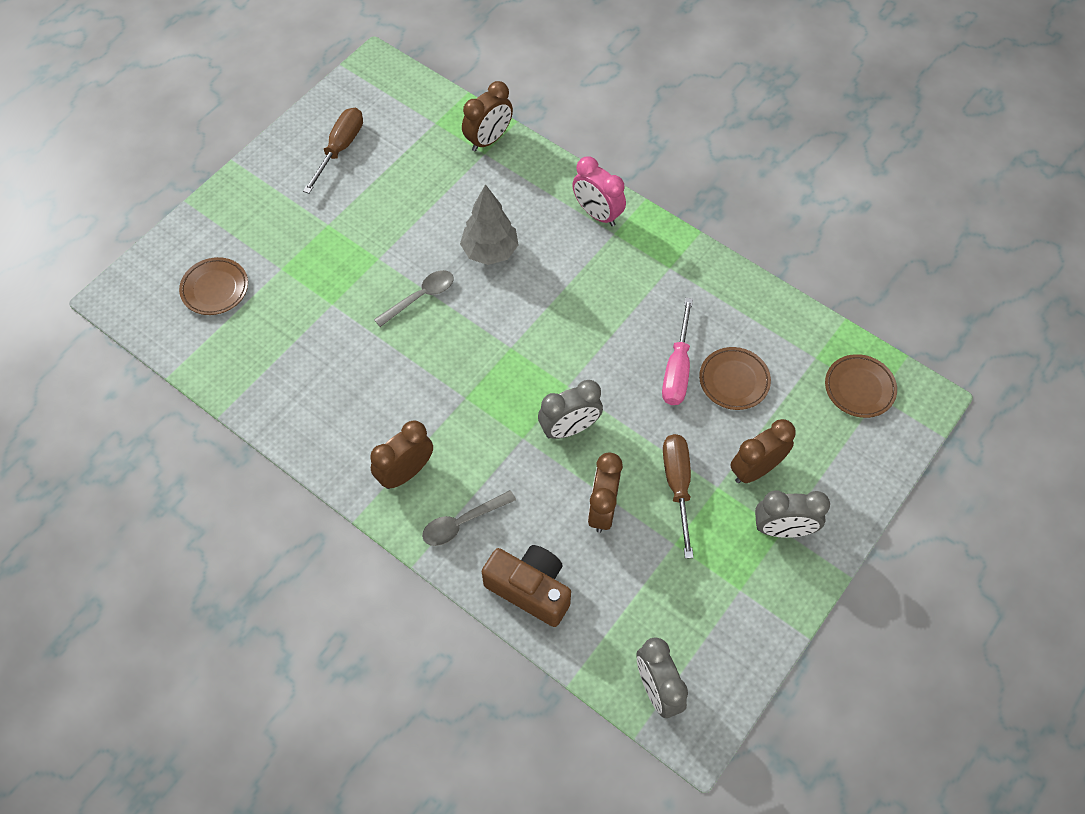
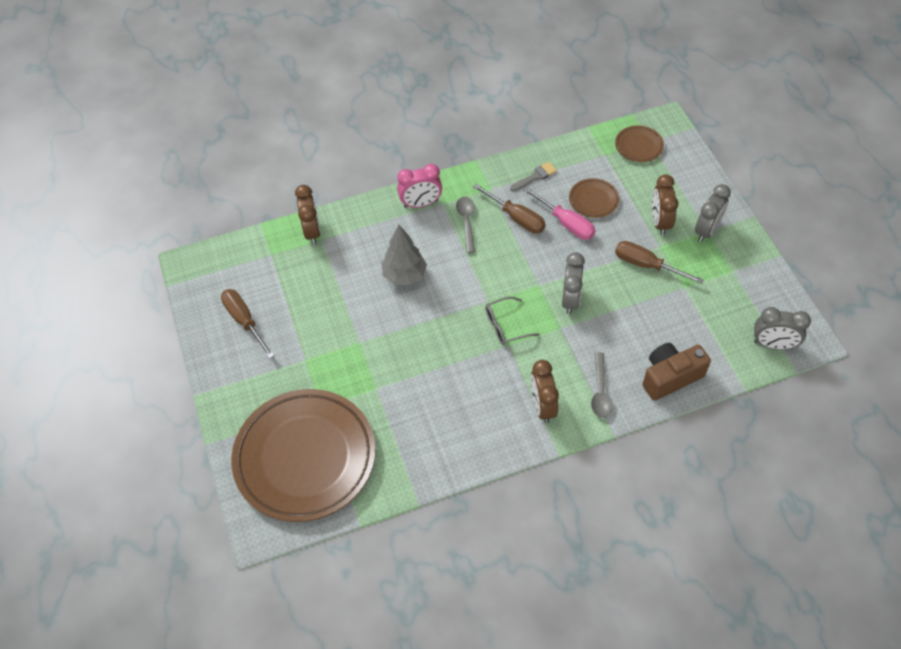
camera: 55 degrees left, 5 degrees down
brown plate [179,257,248,315] -> brown plate [231,389,376,522], size x2.44
grey spoon [374,270,454,327] -> grey spoon moved to [456,197,475,253]
brown clock [588,453,623,533] -> none
none -> brown screwdriver [473,184,546,233]
none -> grey glasses [485,296,540,345]
none -> grey brush [510,162,557,191]

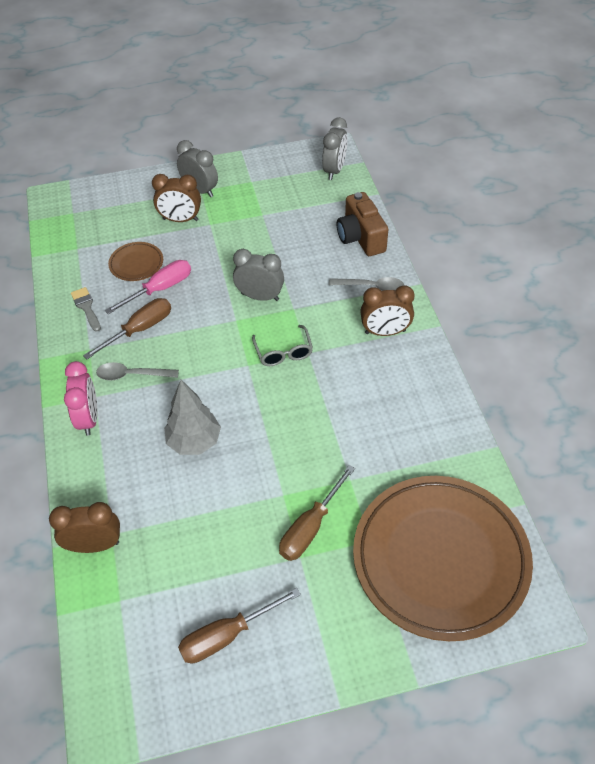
camera: 85 degrees left, 5 degrees down
brown plate [615,125,664,162] -> none
brown screwdriver [615,241,704,284] -> brown screwdriver moved to [279,465,355,561]

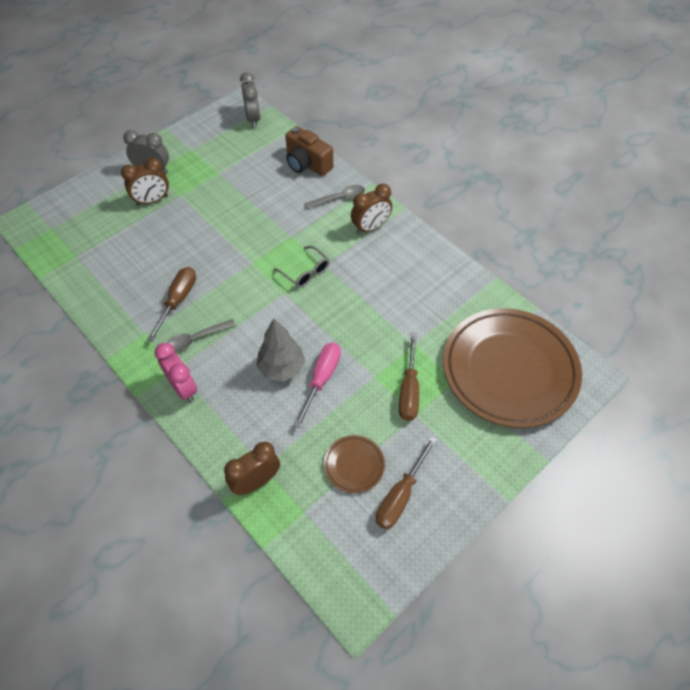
camera: 30 degrees left, 5 degrees up
grey brush [71,287,101,332] -> none
pink screwdriver [105,260,191,314] -> pink screwdriver moved to [294,343,341,428]
brown plate [108,242,163,281] -> brown plate moved to [324,435,385,493]
grey clock [233,249,284,301] -> none

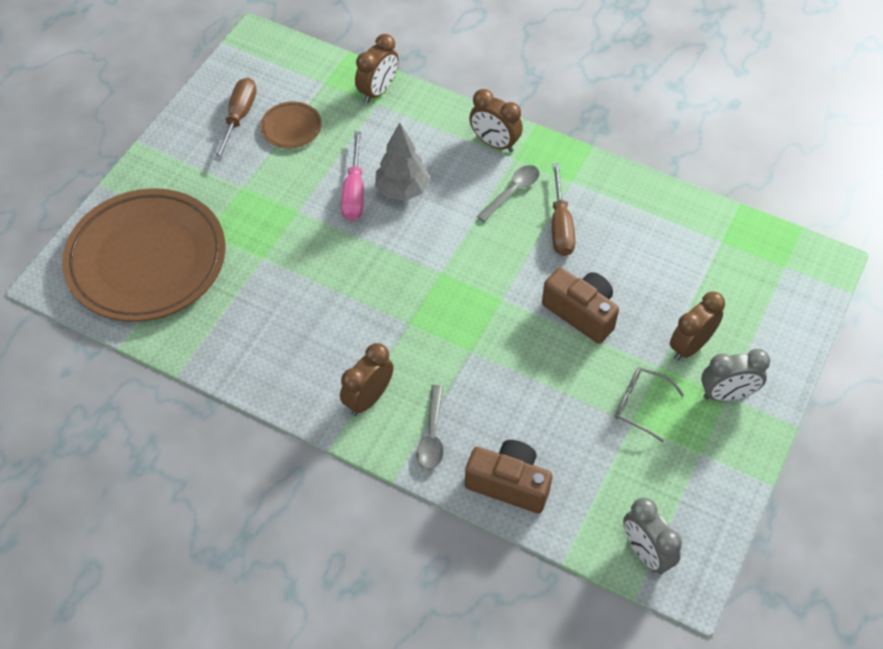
camera: 160 degrees right, 0 degrees up
pink clock [155,343,197,402] -> brown clock [469,89,523,152]
grey glasses [274,246,329,288] -> grey glasses moved to [615,367,684,442]
grey spoon [305,185,365,208] -> grey spoon turned 45 degrees counterclockwise [417,385,444,469]
brown screwdriver [399,333,419,421] -> none
none -> brown camera [542,268,619,344]

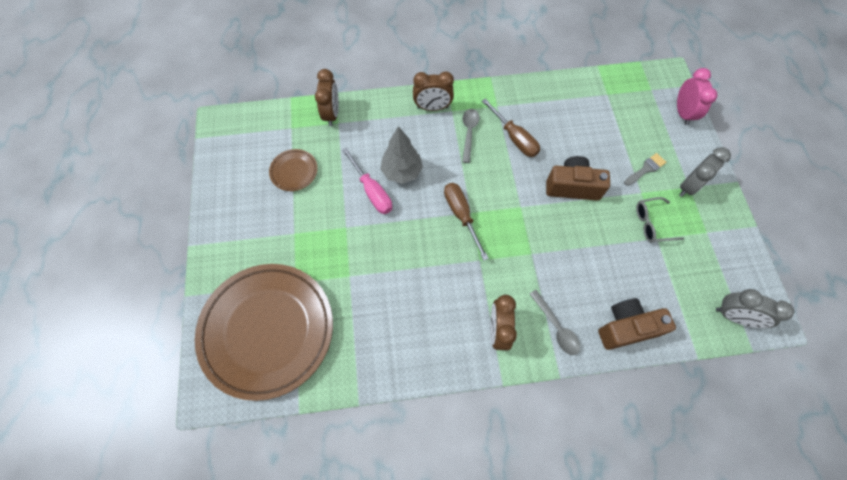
camera: 35 degrees left, 10 degrees up
brown screwdriver [214,78,257,161] -> brown screwdriver moved to [444,183,489,261]
brown clock [670,291,725,360] -> grey brush [624,153,666,186]
none -> pink clock [677,68,717,125]

